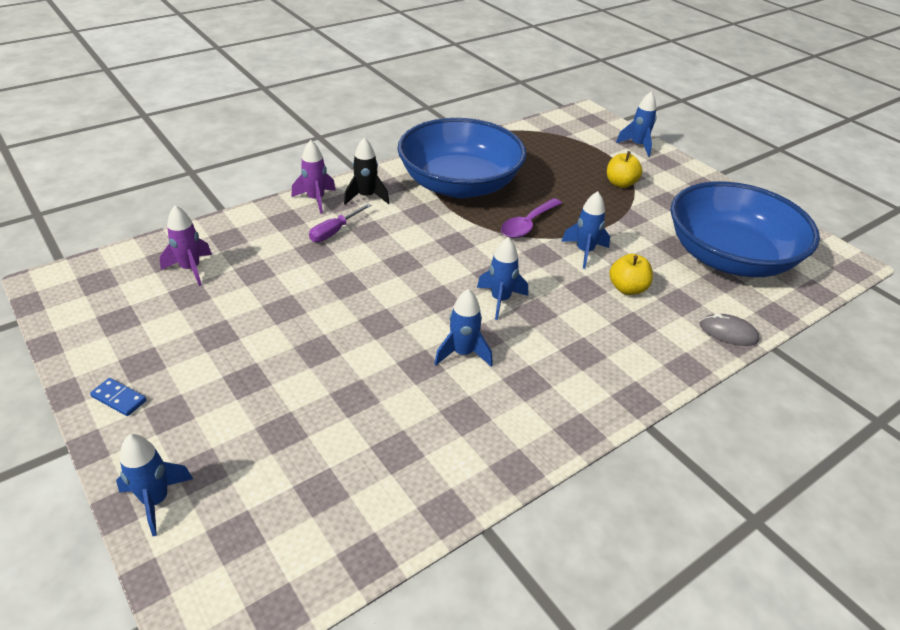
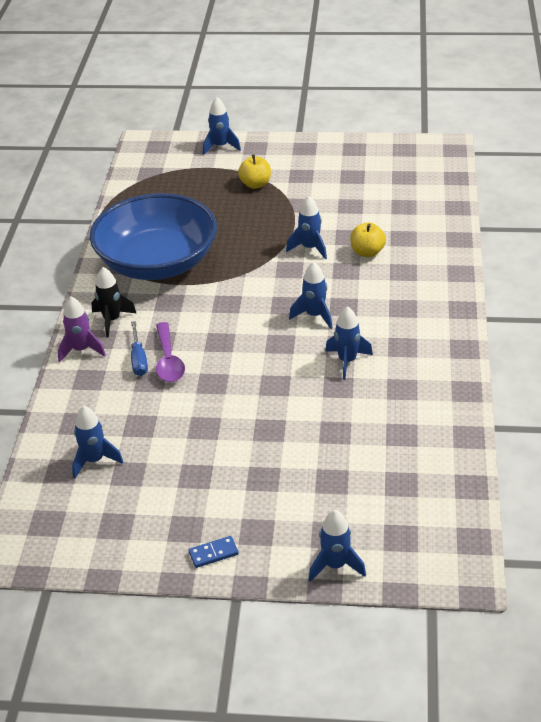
camera: 45 degrees left, 0 degrees up
purple rocket [160,205,212,286] -> blue rocket [72,406,123,479]
purple screwdriver [309,203,371,242] -> blue screwdriver [131,321,148,376]
purple spoon [501,198,562,238] -> purple spoon moved to [156,322,185,382]
blue bowl [671,181,820,277] -> none
grey mouse [700,313,760,346] -> none

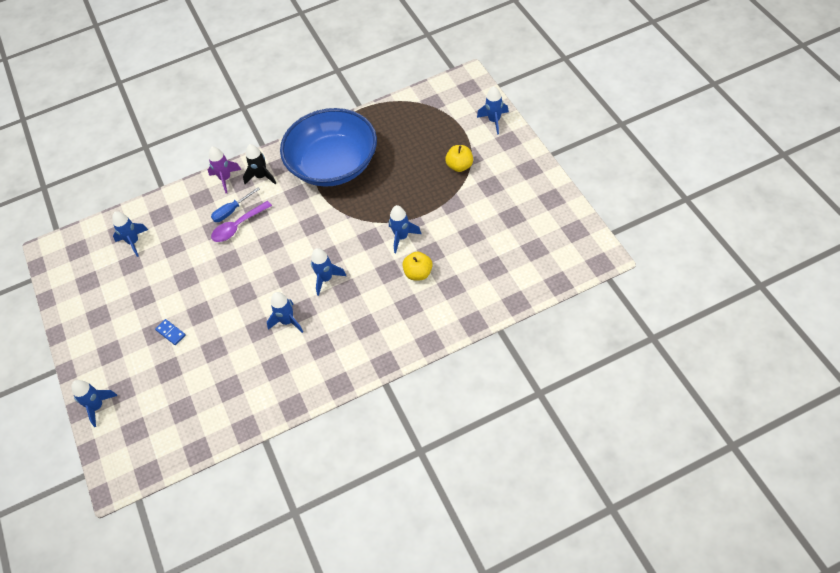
camera: 65 degrees right, 15 degrees up
blue domino [189,536,239,568] -> blue domino moved to [155,319,186,345]

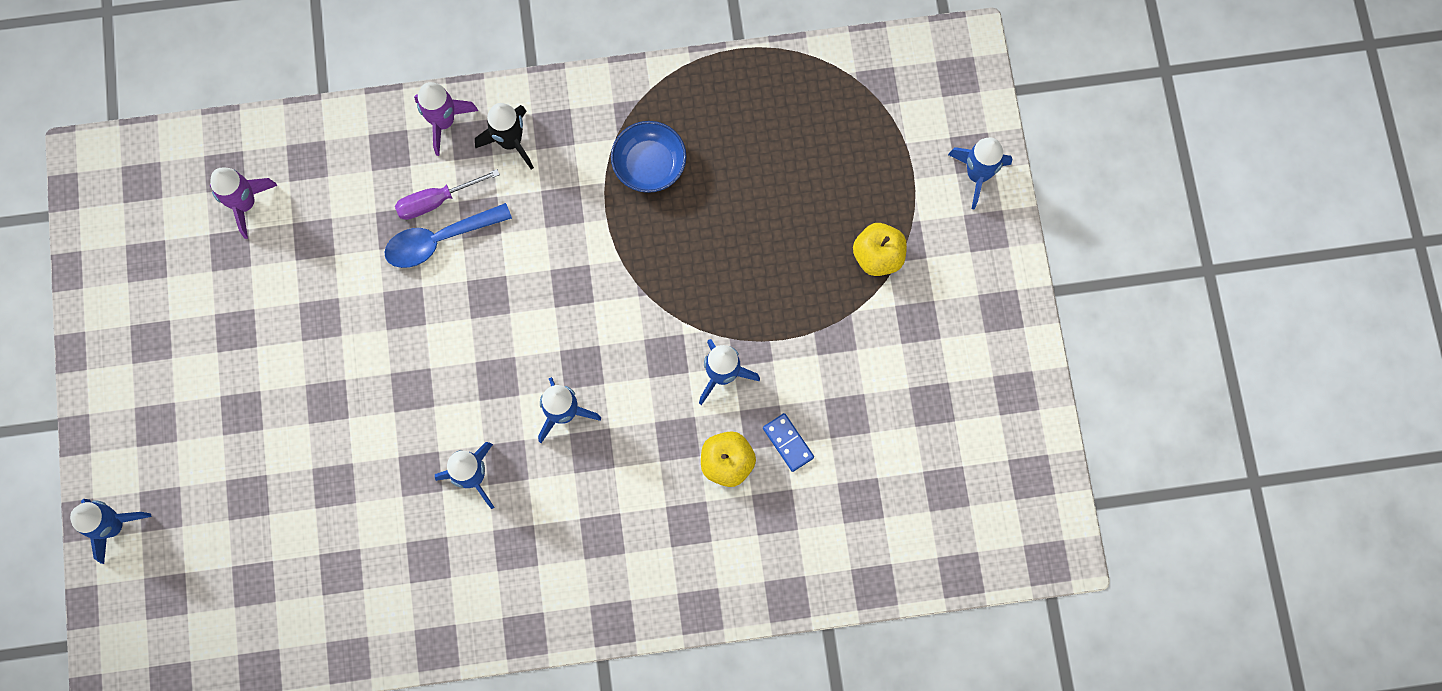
camera: 10 degrees right, 20 degrees up
blue rocket [112,211,148,257] -> purple rocket [209,168,278,239]
blue domino [155,319,186,345] -> blue domino moved to [763,413,814,472]
blue screwdriver [211,187,260,222] -> purple screwdriver [395,169,500,220]
purple spoon [211,201,272,242] -> blue spoon [384,203,512,268]
blue bowl [280,108,377,187] -> blue bowl [611,121,687,193], size x0.40

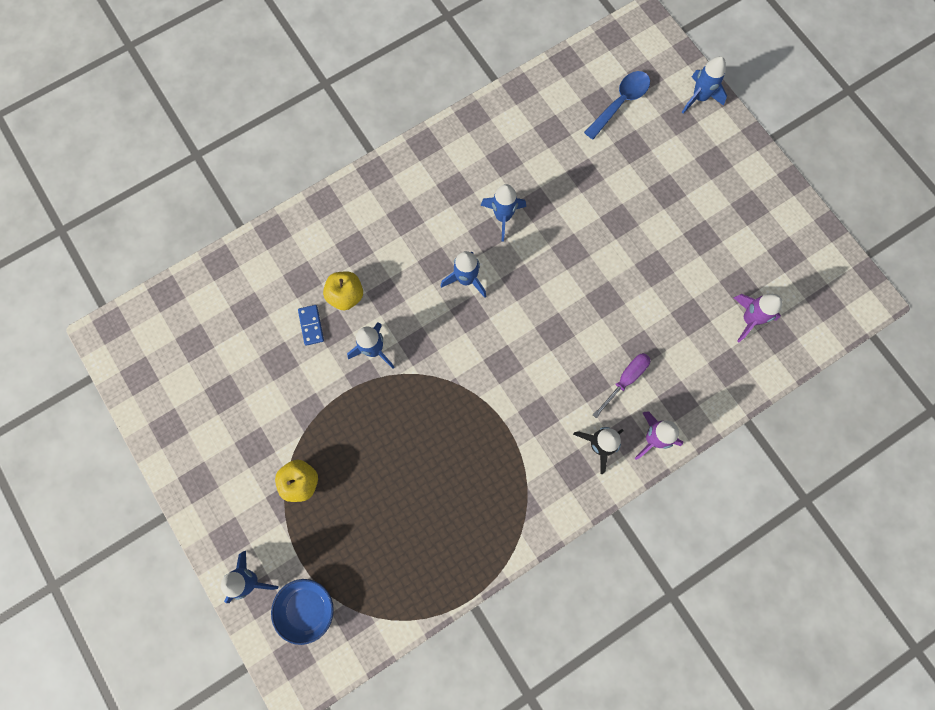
camera: 155 degrees right, 0 degrees up
blue spoon [384,203,512,268] -> blue spoon moved to [584,71,650,139]
blue bowl [611,121,687,193] -> blue bowl moved to [271,579,334,645]
blue domino [763,413,814,472] -> blue domino turned 45 degrees clockwise [298,305,324,346]

